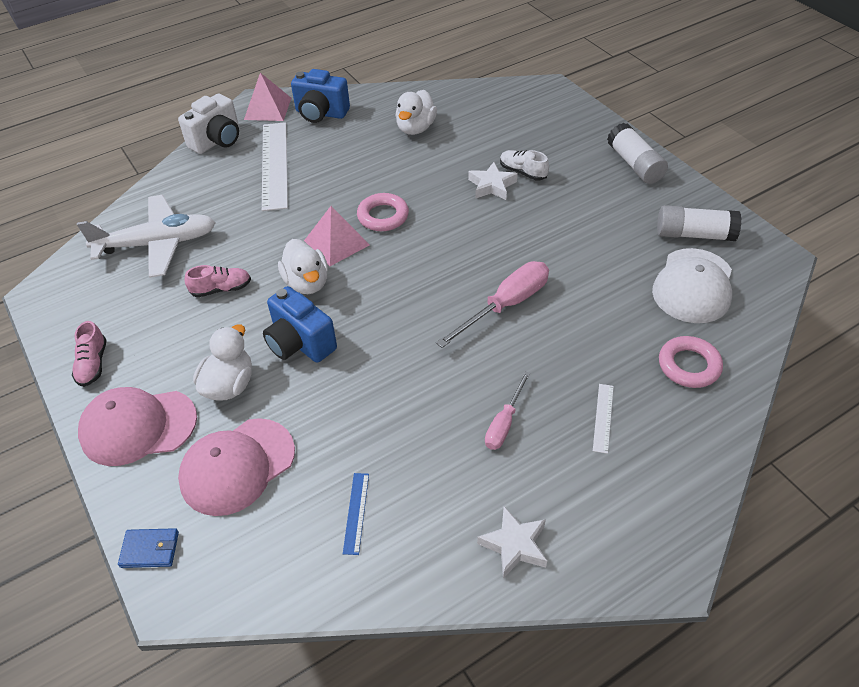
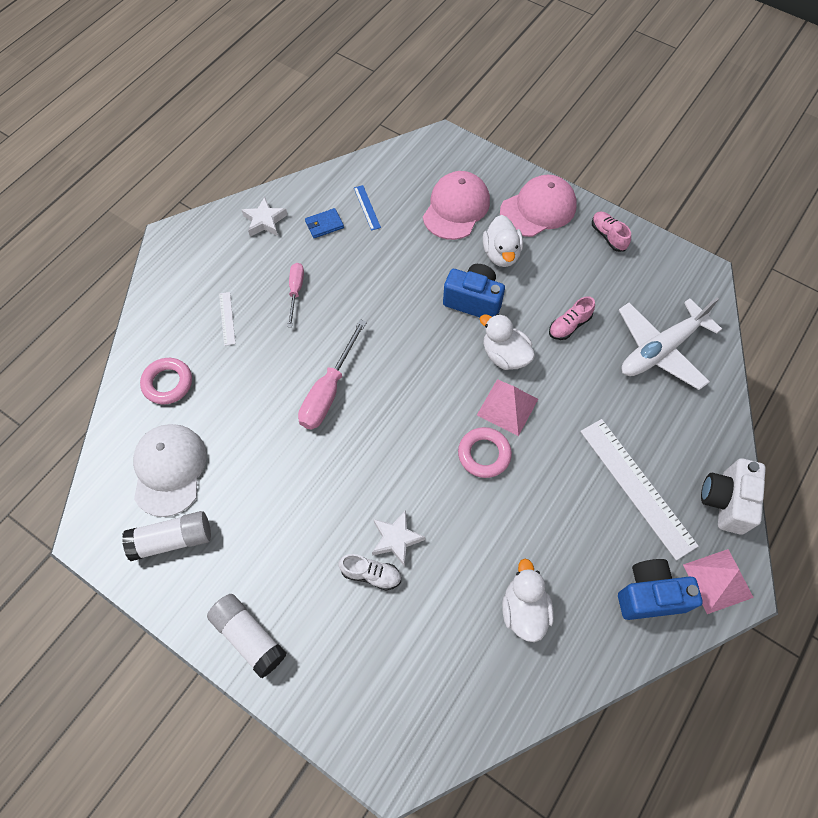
camera: 155 degrees right, 15 degrees up
blue wallet [118,528,179,568] -> blue wallet moved to [305,208,344,238]

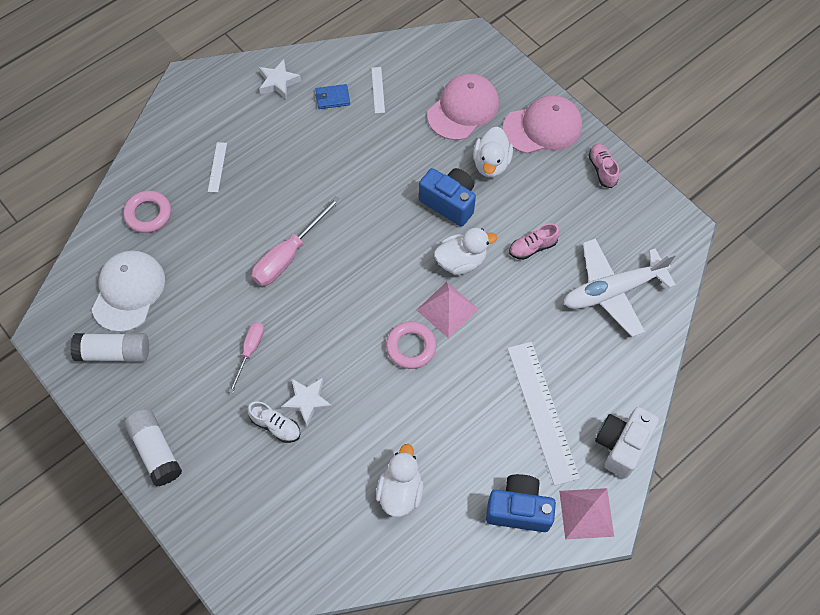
camera: 15 degrees right, 0 degrees up
pink screwdriver [287,263,304,327] -> pink screwdriver moved to [228,322,264,393]
blue ruler [354,185,381,231] -> white ruler [371,67,385,113]
white duck [480,314,535,370] -> white duck turned 105 degrees clockwise [434,228,497,275]

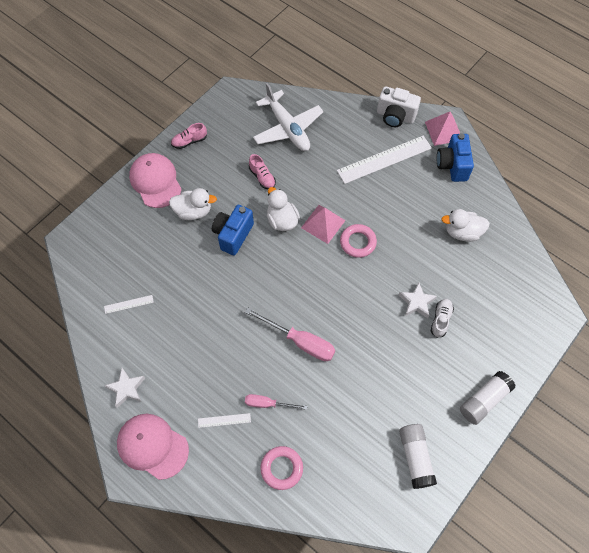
camera: 100 degrees left, 0 degrees up
white cap [92,250,165,332] -> none
pink screwdriver [228,322,264,393] -> pink screwdriver moved to [245,394,307,410]
blue wallet [316,84,350,109] -> none
pink cap [427,74,499,140] -> pink cap moved to [117,414,189,480]

